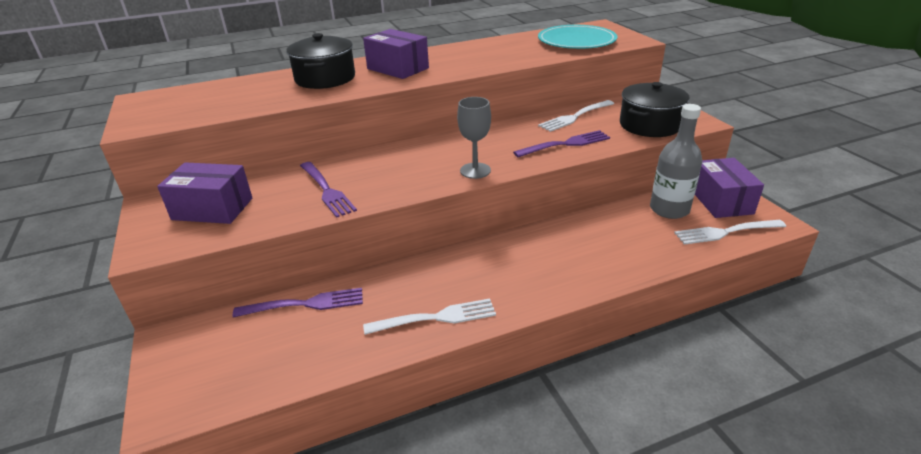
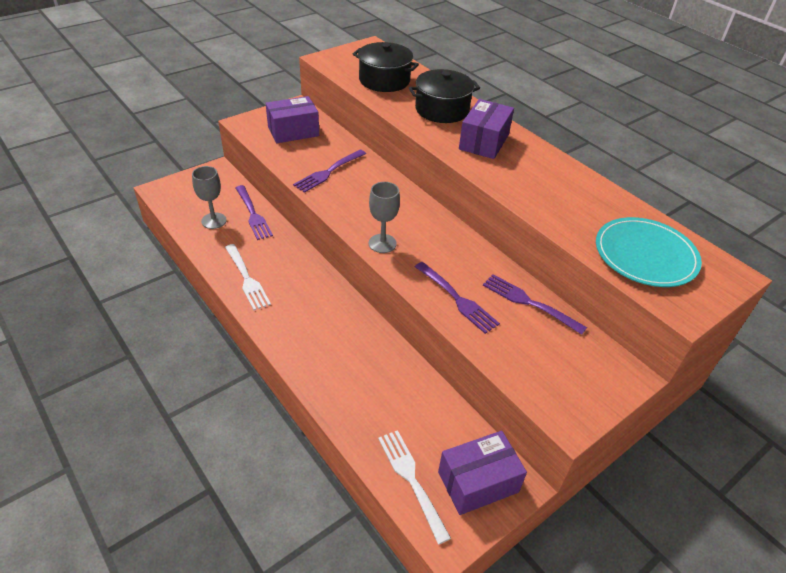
camera: 70 degrees right, 10 degrees up
purple box [157,162,252,224] -> purple box turned 75 degrees clockwise [266,96,319,143]
white fork [538,100,614,132] -> purple fork [483,274,587,335]
black pot [620,82,690,137] -> black pot moved to [353,42,419,92]
grey bottle [650,104,702,219] -> none
none -> grey goblet [192,166,227,229]

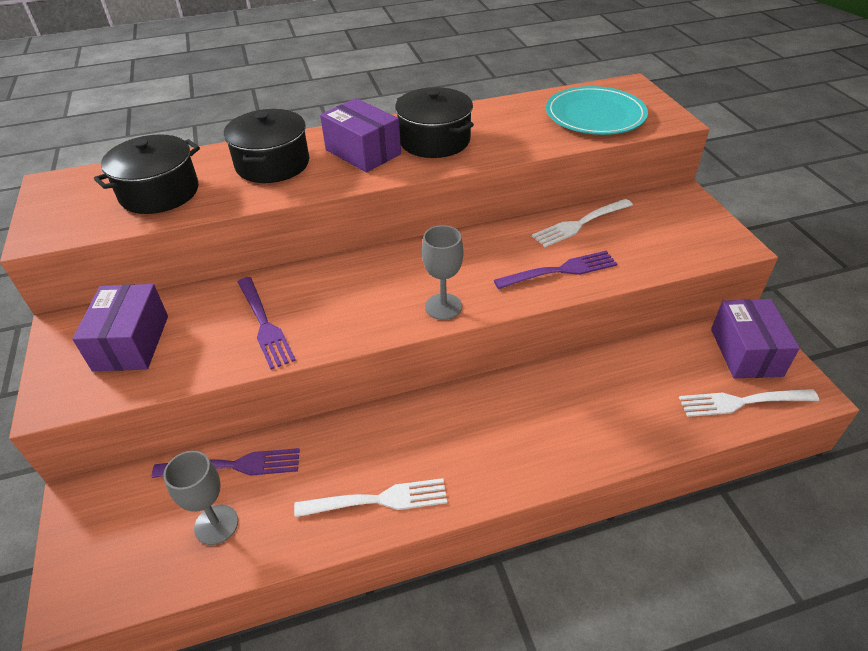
camera: 65 degrees left, 0 degrees up
purple fork [483,274,587,335] -> white fork [532,199,633,247]
none -> black pot [395,87,474,158]

